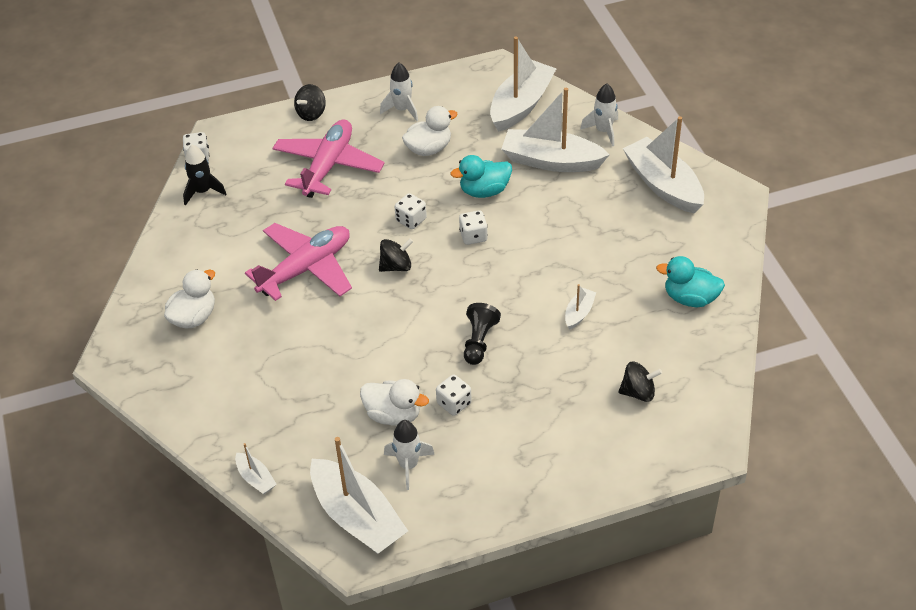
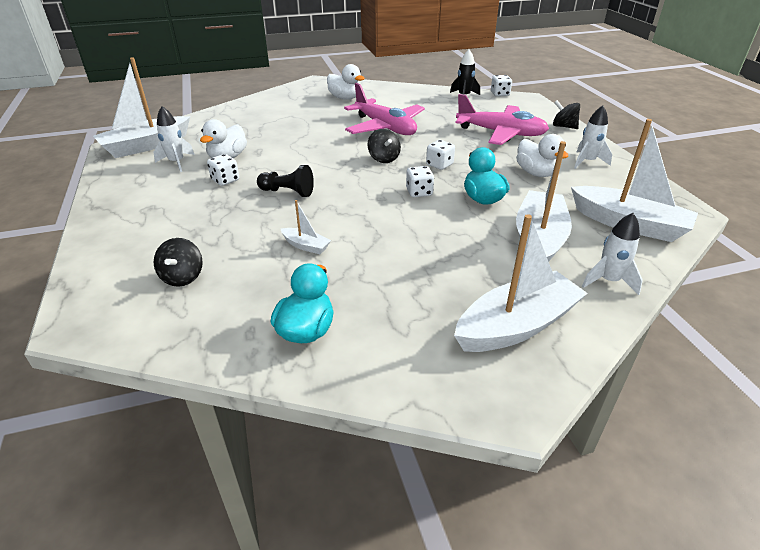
camera: 90 degrees right, 10 degrees down
white boat [235,443,277,494] -> none

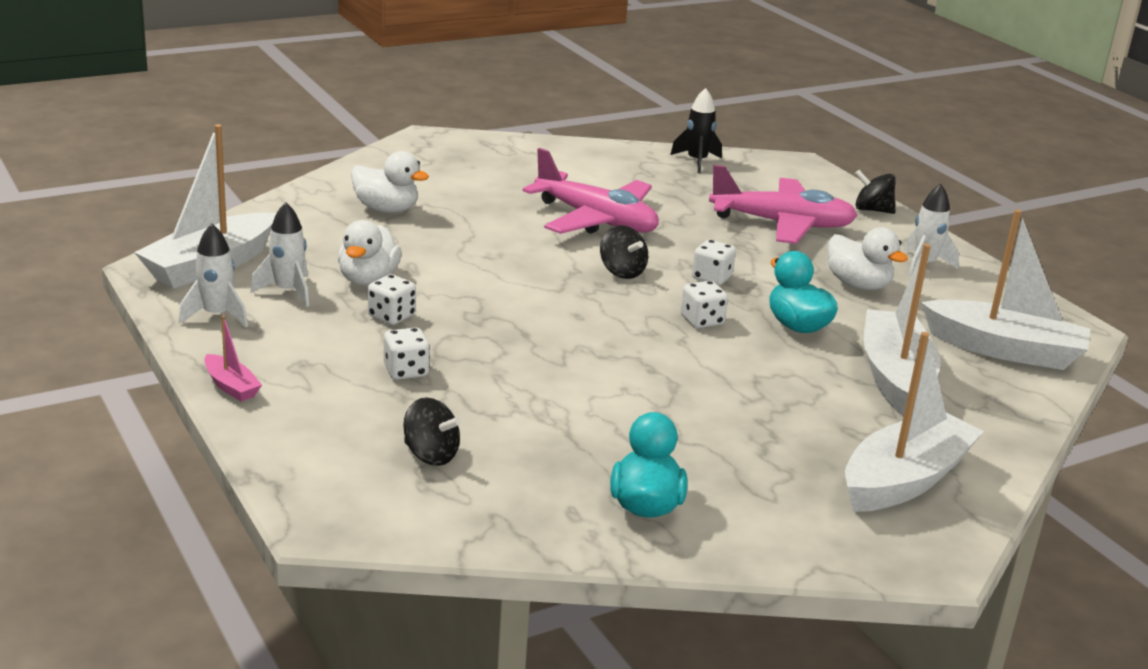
camera: 15 degrees left, 10 degrees down
black spinning top [153,238,203,287] -> black spinning top turned 45 degrees counterclockwise [403,397,461,466]
black pawn [257,165,314,197] -> none
white boat [281,200,331,254] -> none
white duck [327,64,365,100] -> white duck moved to [351,151,429,213]
white dice [491,75,512,96] -> white dice moved to [384,328,430,380]
white rocket [582,213,643,295] -> white rocket moved to [179,224,248,327]
none -> pink boat [204,315,262,402]

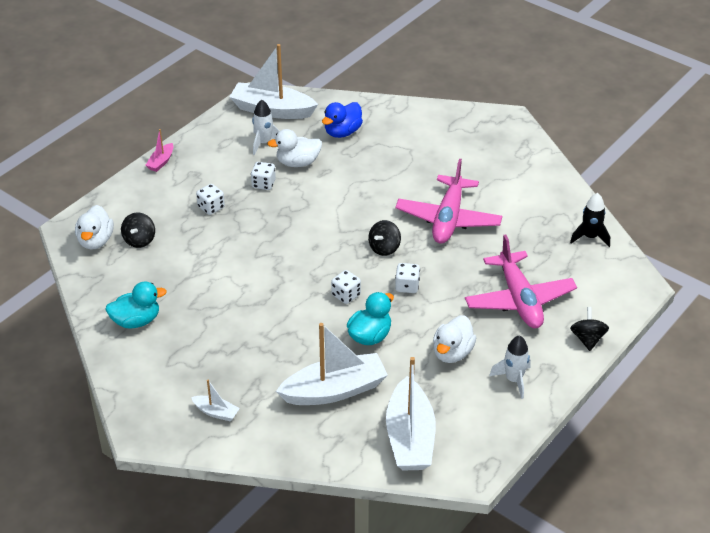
camera: 70 degrees right, 15 degrees up
white rocket [179,224,248,327] -> none
white duck [351,151,429,213] -> white duck moved to [75,205,114,250]
white boat [845,332,984,512] -> white boat [191,380,240,421], size x0.46
none -> blue duck [322,102,363,138]

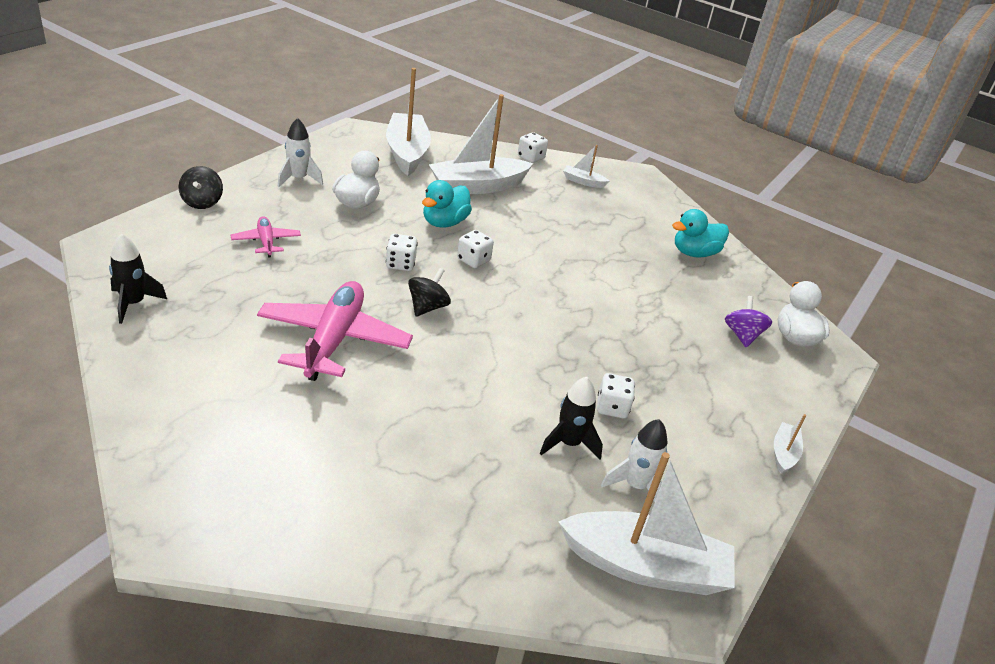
camera: 170 degrees right, 5 degrees down
black spinning top [121,212,155,248] -> purple spinning top [725,296,772,347]
pink boat [145,129,173,172] -> white boat [774,414,806,474]
white dice [196,184,225,215] -> white dice moved to [518,132,548,163]
white duck [267,129,322,167] -> black rocket [540,377,603,460]
blue duck [322,102,363,138] -> none
pink plane [465,235,577,328] -> pink plane [231,216,301,258], size x0.50

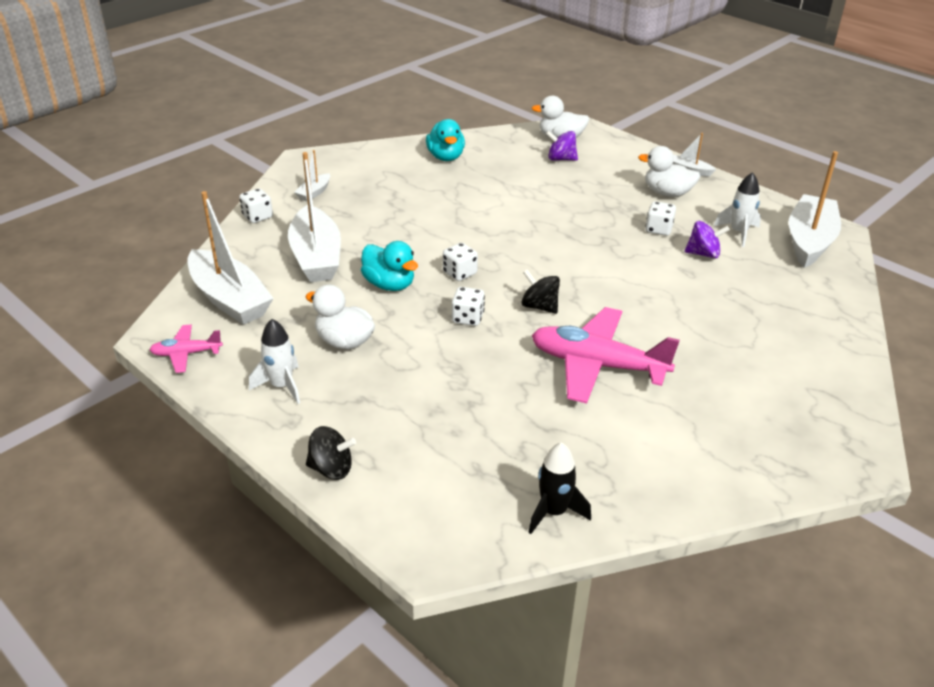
camera: 75 degrees left, 0 degrees up
pink plane [231,216,301,258] -> pink plane moved to [149,325,223,373]
white boat [386,68,431,176] -> white boat turned 135 degrees counterclockwise [187,191,274,325]
black rocket [540,377,603,460] -> purple spinning top [684,221,730,259]
none -> white duck [638,146,700,197]

